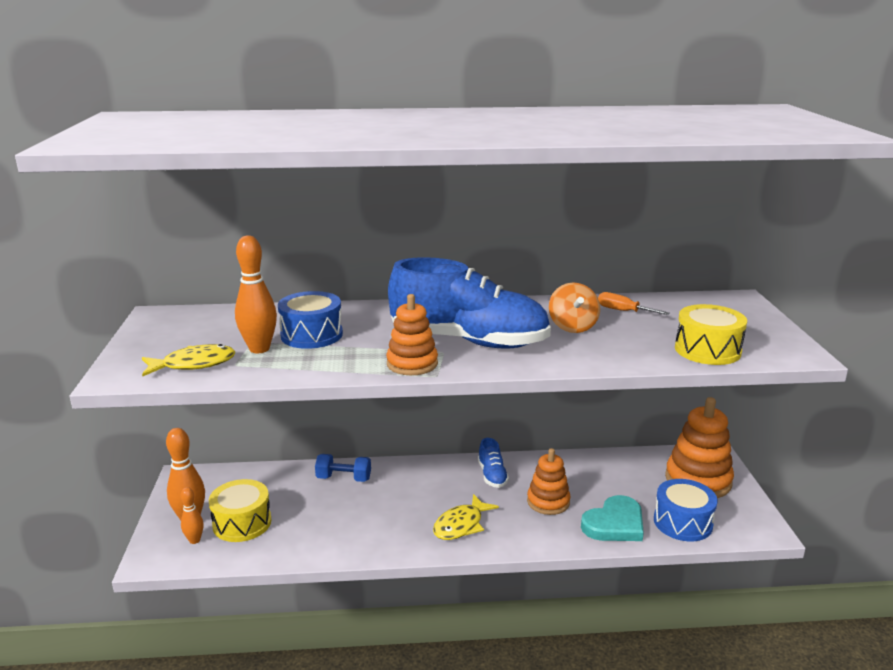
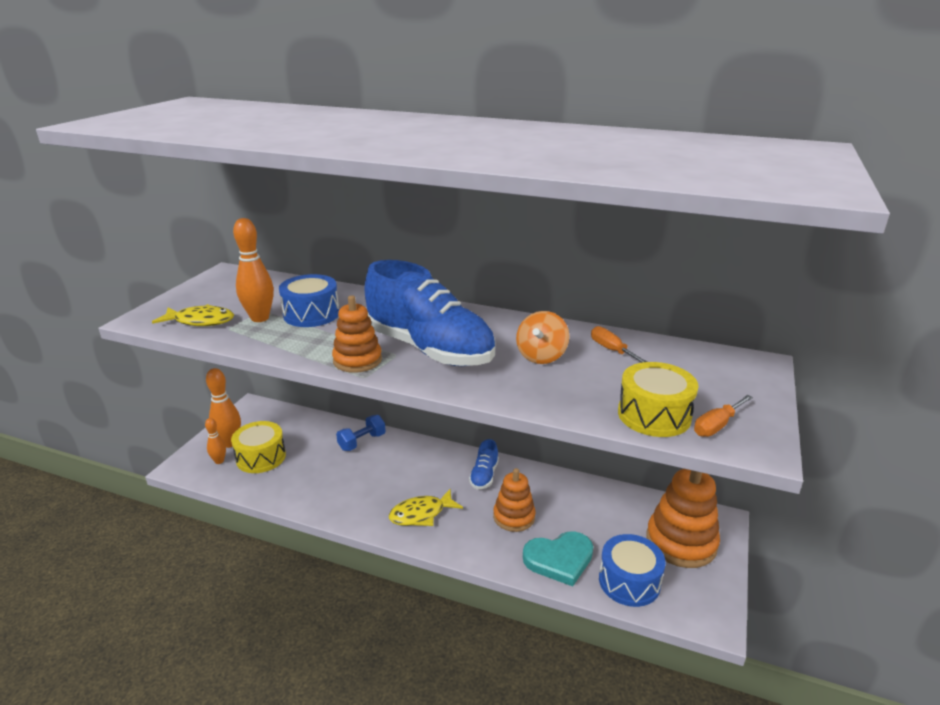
camera: 25 degrees right, 5 degrees up
blue dumbbell [315,454,371,482] -> blue dumbbell turned 75 degrees counterclockwise [336,415,386,451]
none -> orange screwdriver [694,395,753,437]

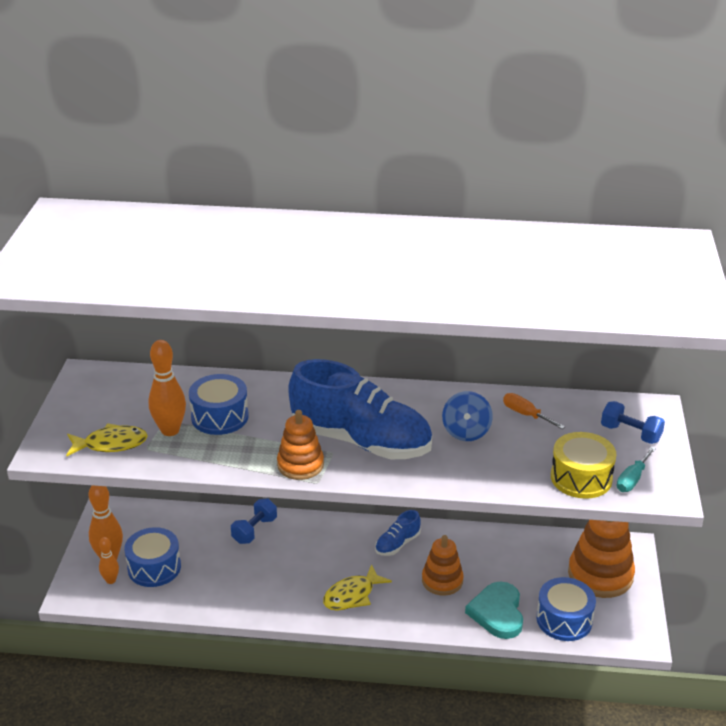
camera: 15 degrees left, 5 degrees up
yellow drum [231,421,286,473] -> blue drum [124,527,181,587]
blue shoe [469,439,499,489] -> blue shoe turned 45 degrees clockwise [375,510,421,556]
orange spinning top [516,311,570,364] -> blue spinning top [442,391,493,441]
turquoise heart [523,531,593,586] -> turquoise heart turned 120 degrees clockwise [465,581,523,639]
orange screwdriver [694,395,753,437] -> turquoise screwdriver [617,446,656,492]
none -> blue dumbbell [601,401,665,444]

